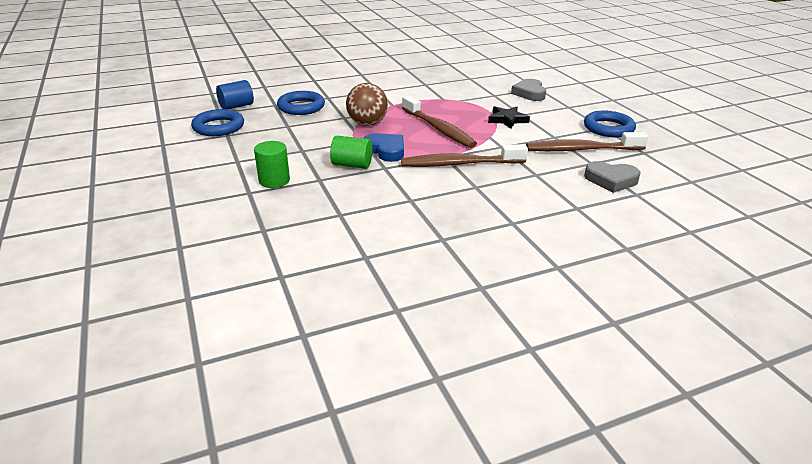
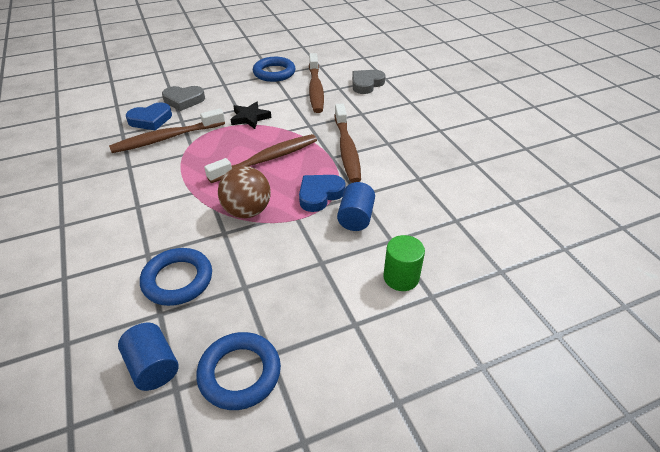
camera: 90 degrees left, 10 degrees up
green cylinder [330,136,373,169] -> blue cylinder [337,182,375,231]
grey heart [584,161,641,193] -> grey heart turned 150 degrees counterclockwise [352,70,385,94]
none -> brown toothbrush [109,109,225,153]
none -> blue heart [126,102,172,130]

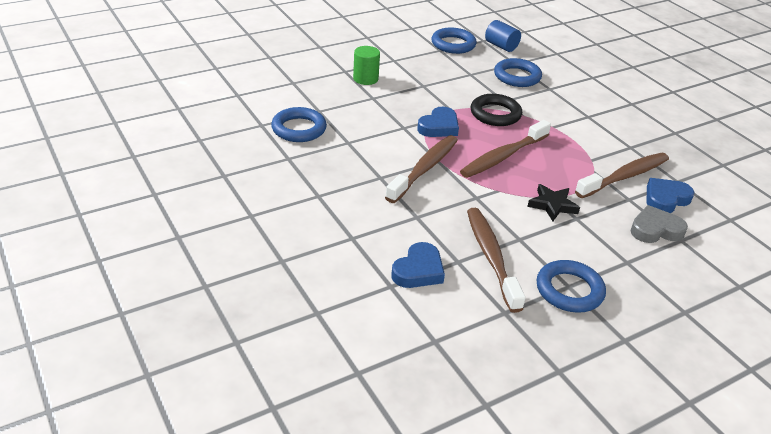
camera: 170 degrees right, 5 degrees down
brown ball [218,166,271,218] -> black ring [471,94,522,126]
brown toothbrush [335,103,361,183] -> brown toothbrush turned 45 degrees clockwise [385,135,458,203]
blue cylinder [337,182,375,231] -> none
grey heart [352,70,385,94] -> blue heart [392,242,445,288]
none -> blue ring [271,107,327,142]

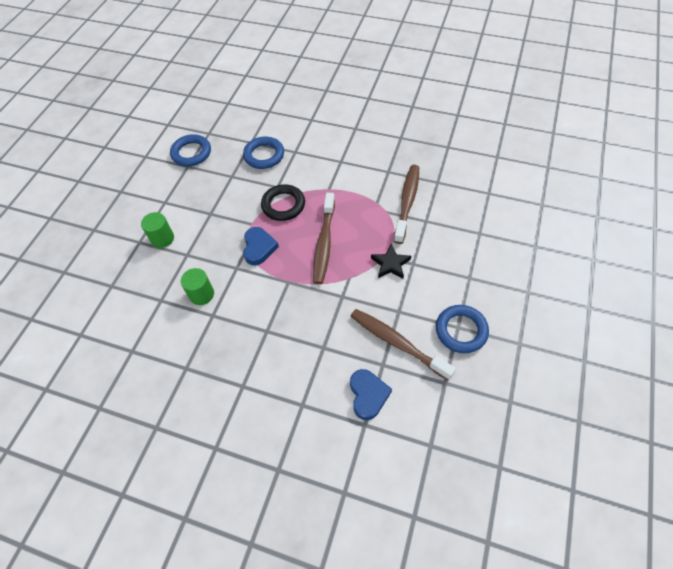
camera: 35 degrees left, 20 degrees up
blue ring [271,107,327,142] -> none
brown toothbrush [385,135,458,203] -> none
blue cylinder [485,20,521,52] -> none
grey heart [630,205,688,243] -> none
blue heart [646,178,694,213] -> none
none -> green cylinder [181,268,214,305]

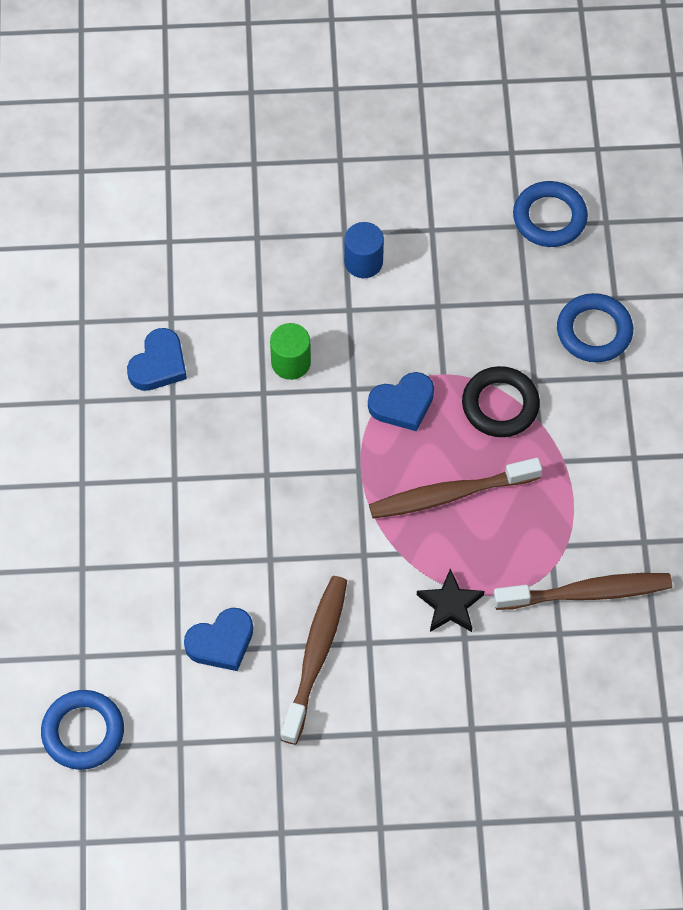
camera: 65 degrees right, 5 degrees up
green cylinder [141,212,174,248] -> blue cylinder [344,222,384,278]
blue ring [436,305,489,353] -> blue ring moved to [41,690,124,770]
none -> blue heart [127,328,187,391]

